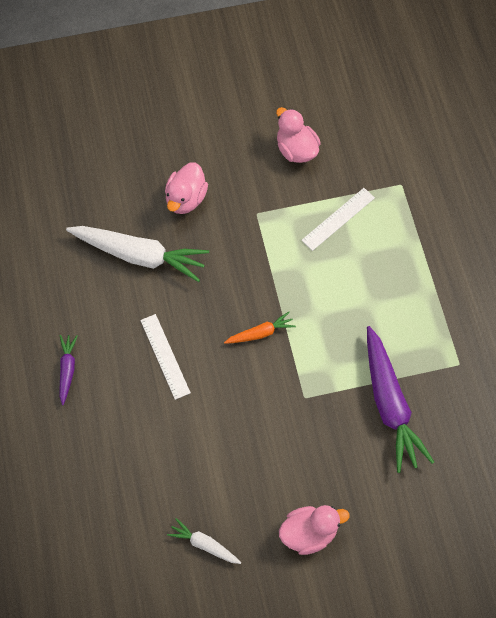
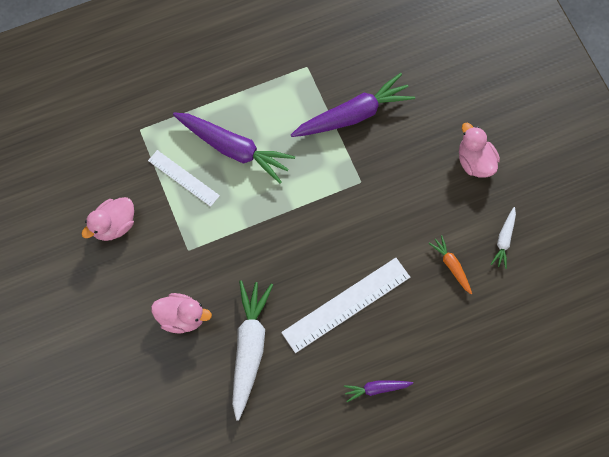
camera: 100 degrees left, 5 degrees up
white ruler [140,314,191,400] -> white ruler [281,258,410,353], size x1.65
orange carrot [224,312,296,344] -> orange carrot moved to [429,235,472,294]
none -> purple carrot [173,112,295,184]

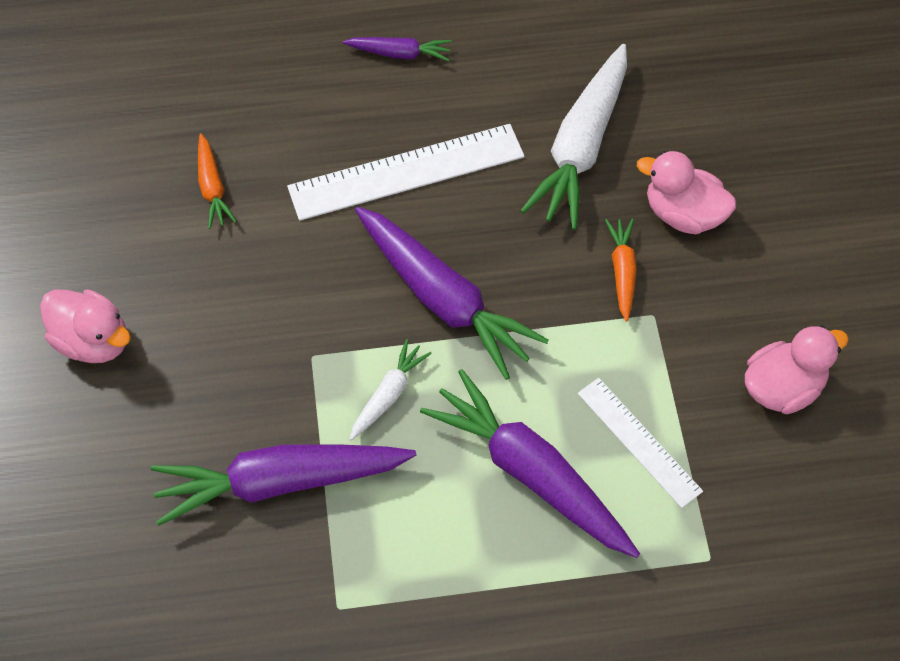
camera: 165 degrees left, 10 degrees down
pink duck [459,123,500,178] -> pink duck turned 45 degrees counterclockwise [40,289,131,363]
white carrot [491,207,516,269] -> white carrot moved to [349,339,432,441]
none -> purple carrot [355,207,549,380]
none -> orange carrot [605,219,637,322]

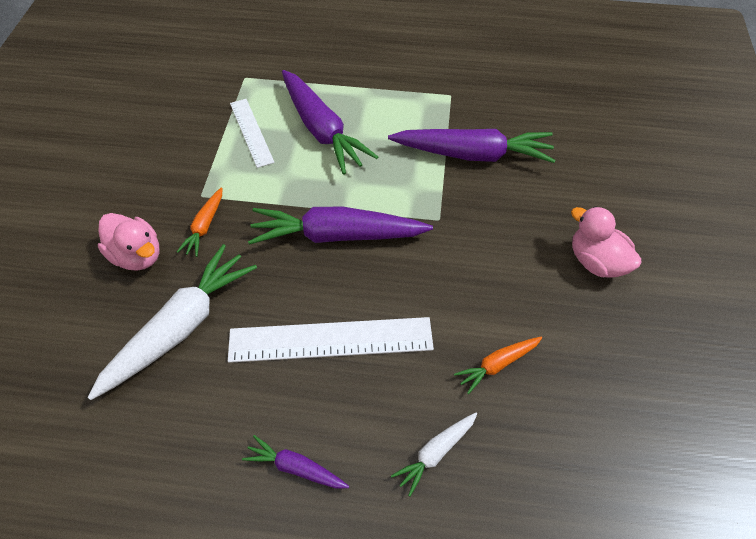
camera: 165 degrees left, 5 degrees down
orange carrot [198,134,237,229] -> orange carrot turned 120 degrees counterclockwise [454,337,542,394]
white carrot [349,339,432,441] -> white carrot moved to [391,413,477,496]
purple carrot [355,207,549,380] -> purple carrot turned 60 degrees counterclockwise [248,207,433,245]
pink duck [745,325,849,414] -> none

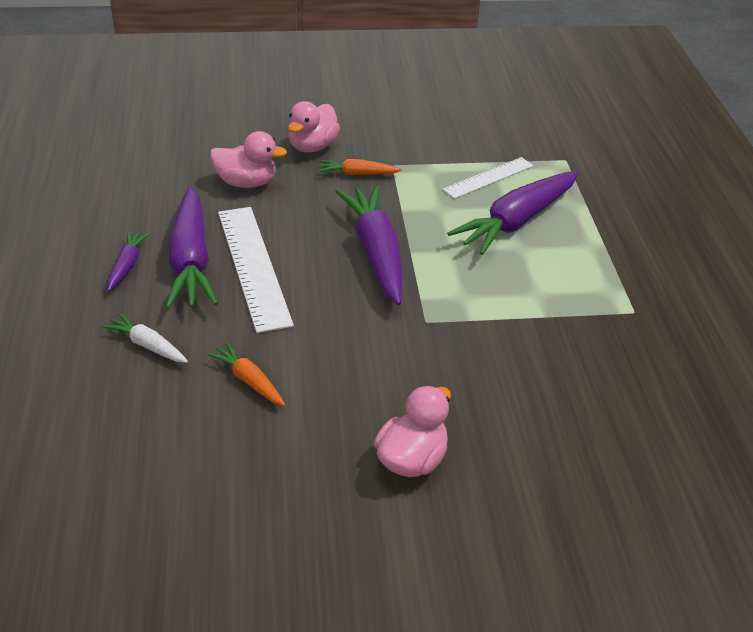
camera: 75 degrees right, 15 degrees down
white carrot [87,244,257,400] -> pink duck [210,131,287,188]
purple carrot [388,129,555,163] -> purple carrot moved to [166,187,218,309]

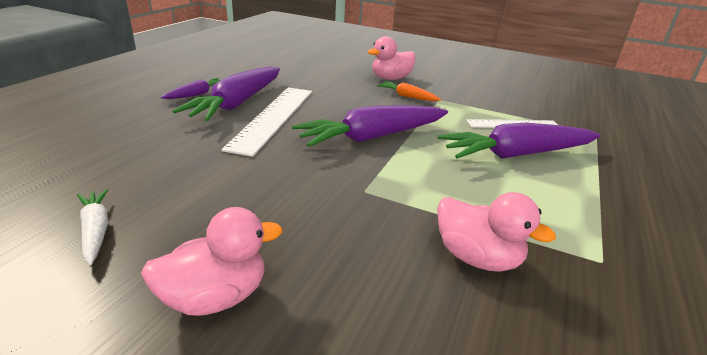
camera: 30 degrees right, 10 degrees down
white carrot [102,313,188,363] -> white carrot moved to [77,189,109,265]
orange carrot [207,342,286,406] -> none
pink duck [210,131,287,188] -> pink duck moved to [437,192,556,272]
purple carrot [335,185,402,305] -> purple carrot turned 135 degrees counterclockwise [292,105,448,147]

